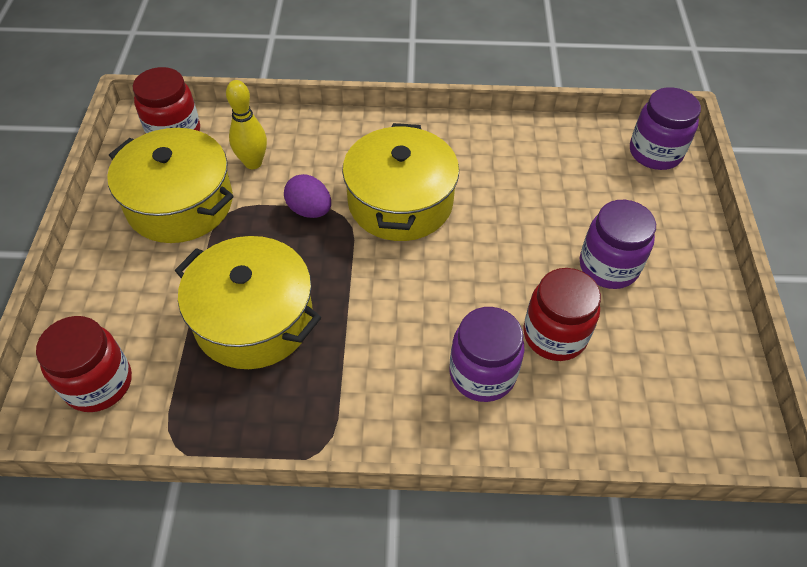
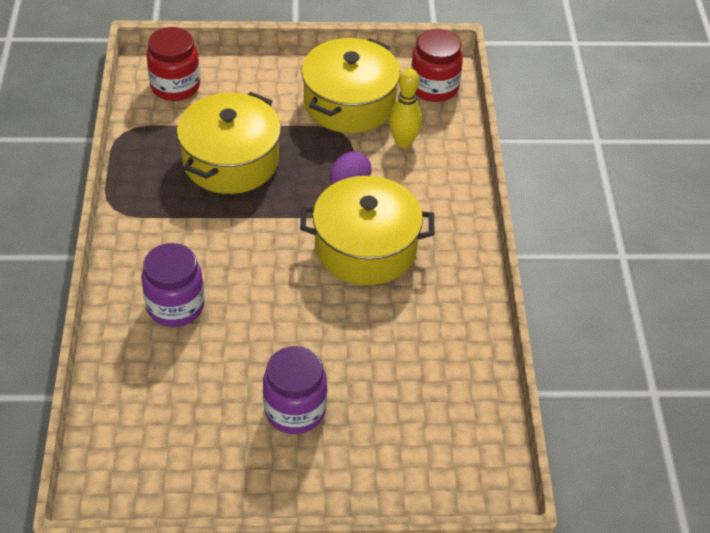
camera: 85 degrees right, 5 degrees down
red jar [524,268,601,361] -> none
purple jar [630,87,701,170] -> none

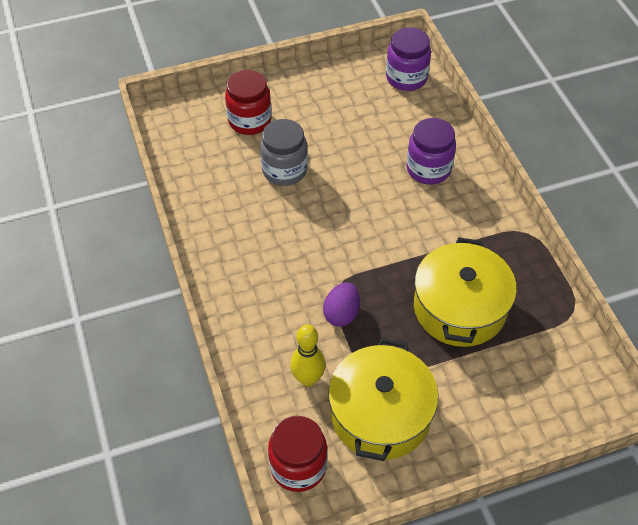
camera: 165 degrees right, 5 degrees up
red jar [147,27,200,101] -> red jar moved to [225,70,272,135]
purple jar [263,346,327,434] -> purple jar moved to [386,27,431,91]
yellow pot [300,176,435,285] -> none
none -> grey jar [260,119,308,186]

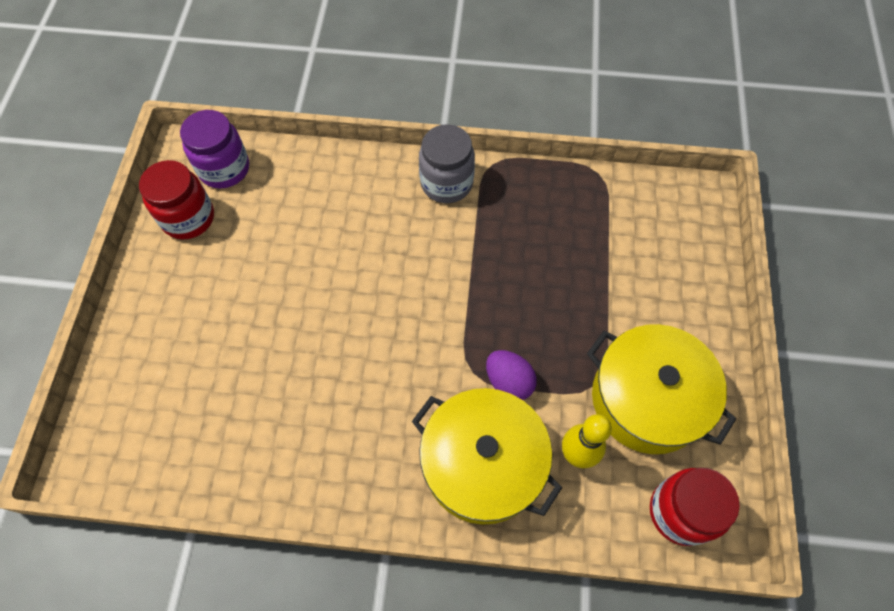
camera: 65 degrees left, 10 degrees up
red jar [225,70,272,135] -> red jar moved to [139,160,214,240]
grey jar [260,119,308,186] -> grey jar moved to [419,124,475,203]
purple jar [406,118,456,185] -> none
yellow pot [414,237,517,347] -> yellow pot moved to [412,388,562,525]

